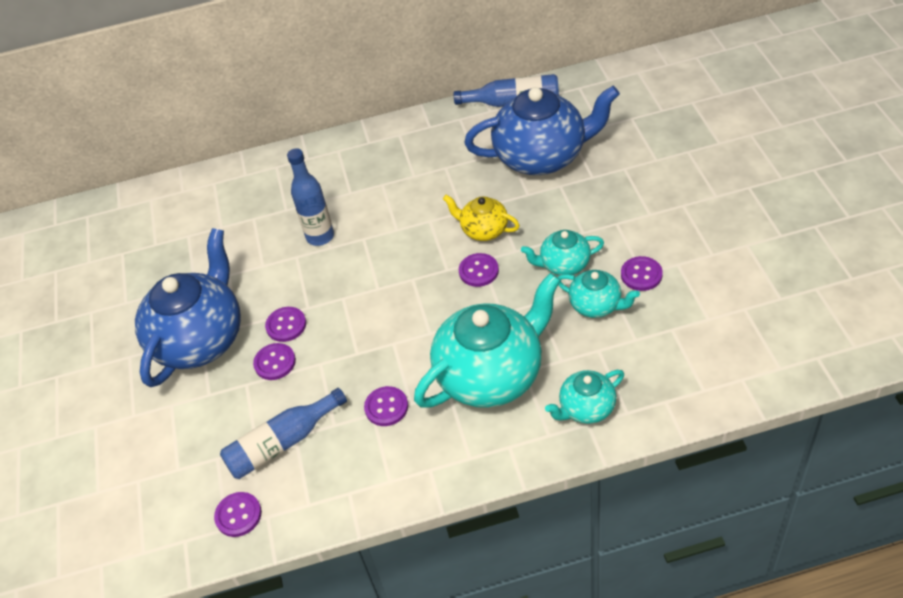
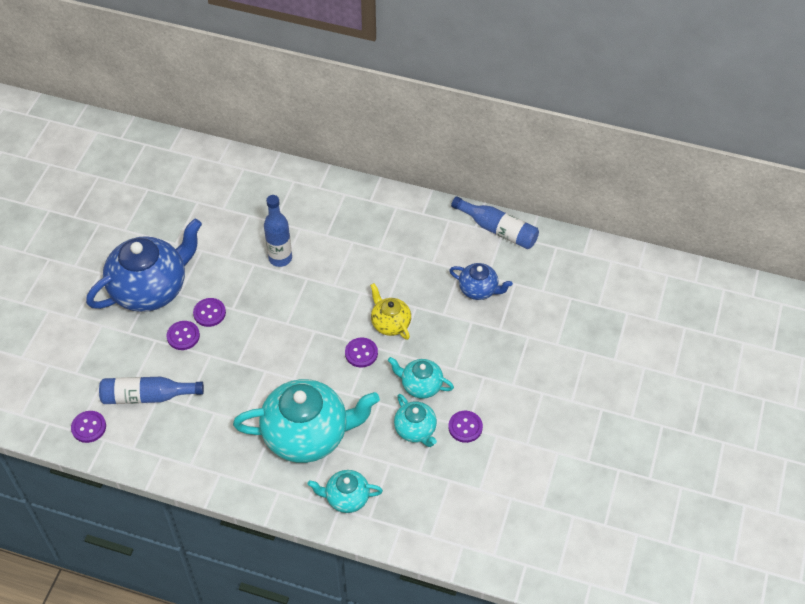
camera: 25 degrees right, 5 degrees up
purple button [364,386,408,426] -> none
blue teapot [464,86,620,175] -> blue teapot [449,263,513,300], size x0.50

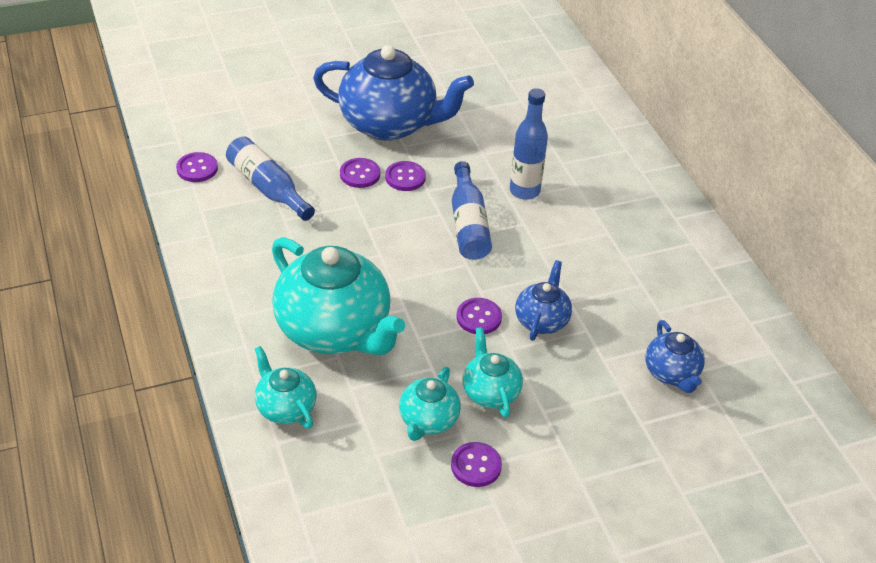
camera: 50 degrees right, 10 degrees down
yellow teapot [370,283,411,340] -> blue teapot [515,260,572,341]
blue bottle [451,196,539,249] -> blue bottle moved to [452,161,492,260]

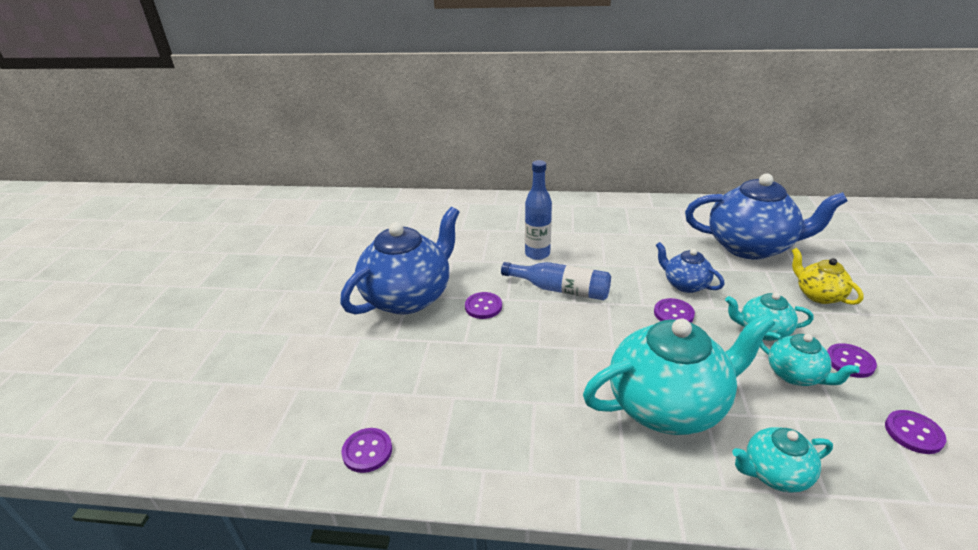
camera: 60 degrees left, 10 degrees down
blue bottle [226,137,315,221] -> none
purple button [340,158,380,188] -> purple button moved to [885,410,946,454]
blue teapot [645,320,705,393] -> blue teapot [685,173,848,260], size x2.01
none -> yellow teapot [792,248,864,305]

